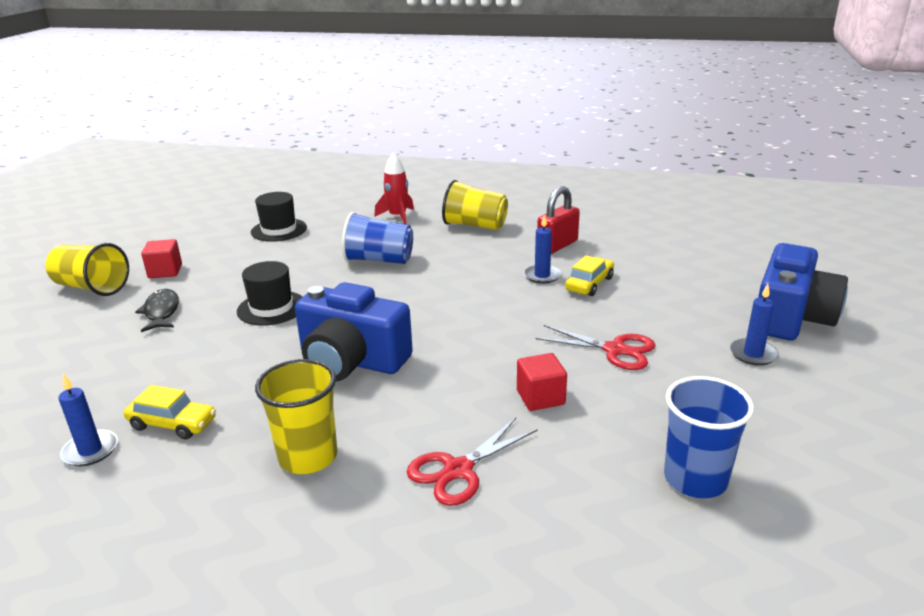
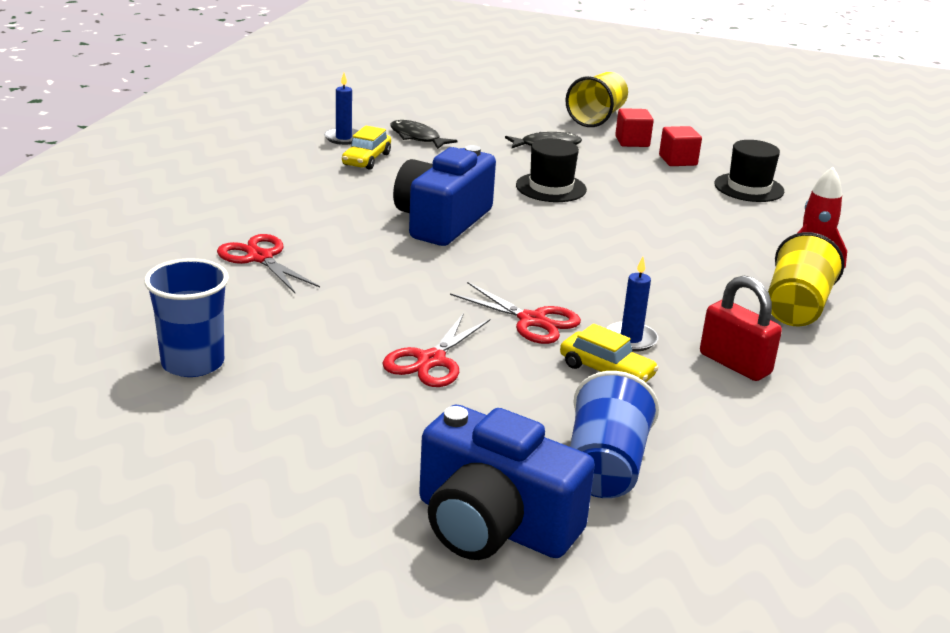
camera: 90 degrees right, 0 degrees up
yellow cup [255,359,337,474] -> none
blue cup [342,212,413,264] -> blue cup moved to [570,371,659,498]
red cube [517,353,567,411] -> red cube moved to [659,126,702,166]
blue candle [730,284,779,366] -> none
none -> black fish [390,120,457,149]
none -> red scissors [450,282,581,344]

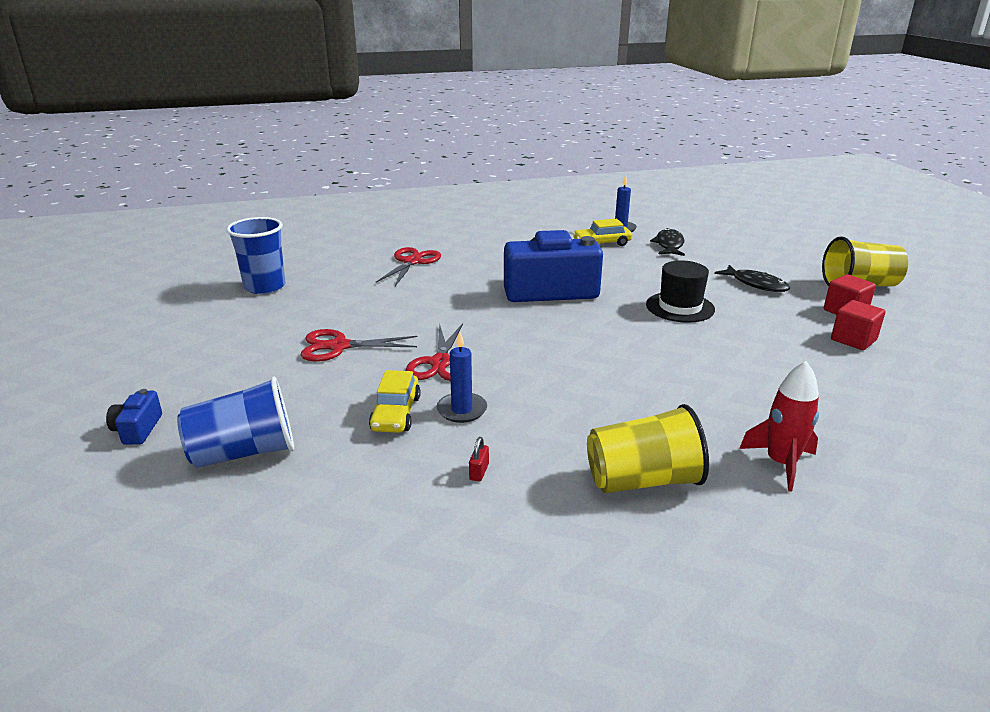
camera: 60 degrees right, 0 degrees up
blue camera [419,405,595,560] -> blue camera [106,389,162,445], size x0.42
red padlock [700,276,782,381] -> red padlock [469,437,489,482], size x0.40
black hat [714,140,784,202] -> none

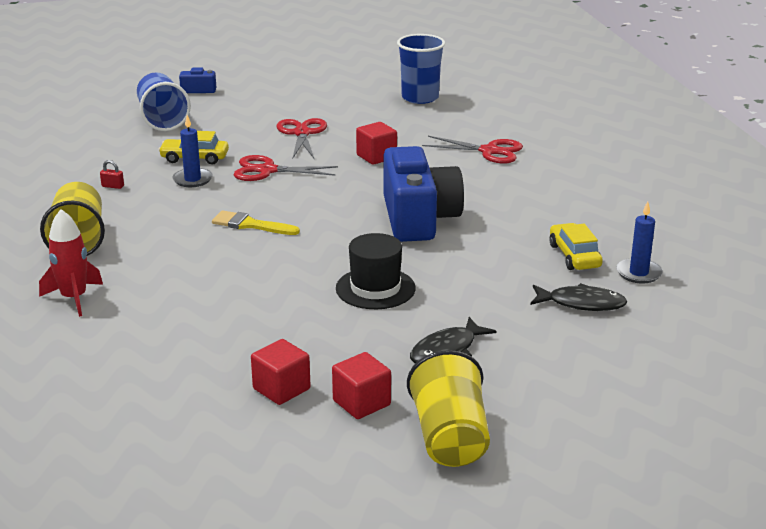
camera: 90 degrees right, 0 degrees up
none -> yellow brush [212,210,300,235]
none -> red cube [356,122,397,165]

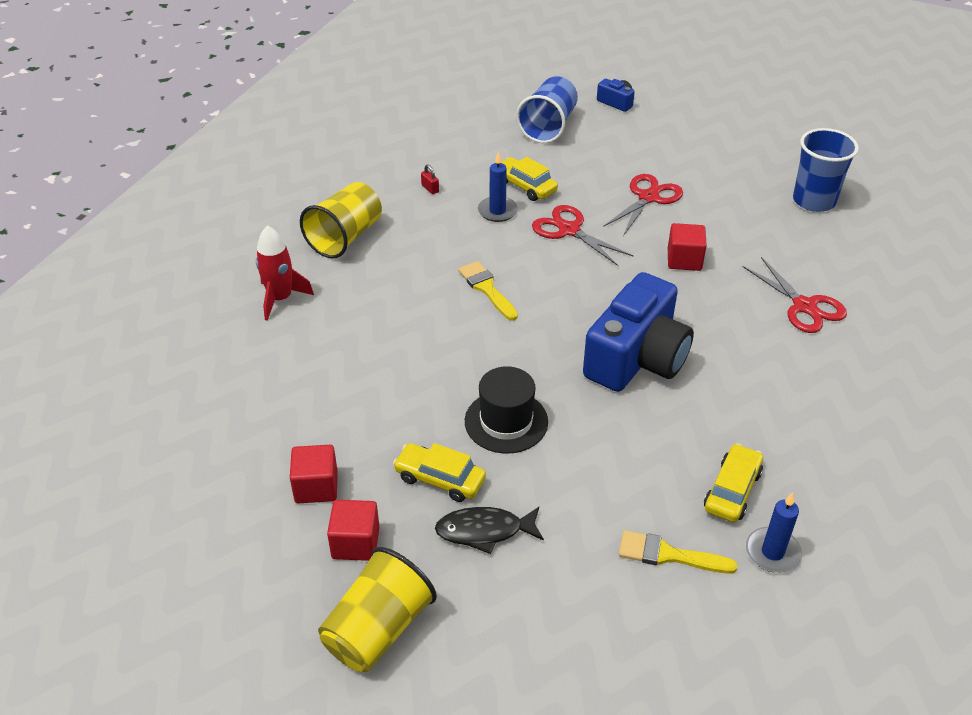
camera: 40 degrees right, 15 degrees up
black fish [530,283,627,311] -> yellow brush [619,530,738,573]
none -> yellow car [393,443,486,502]

